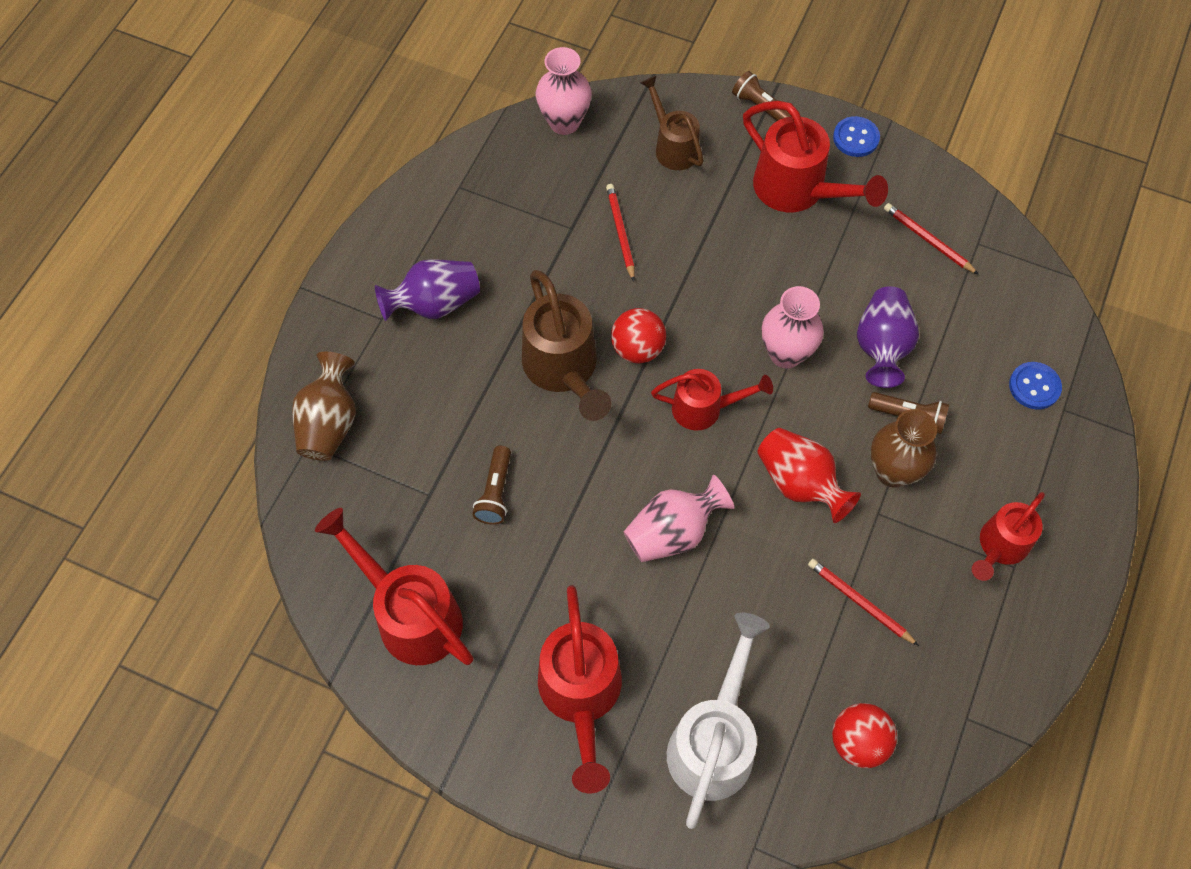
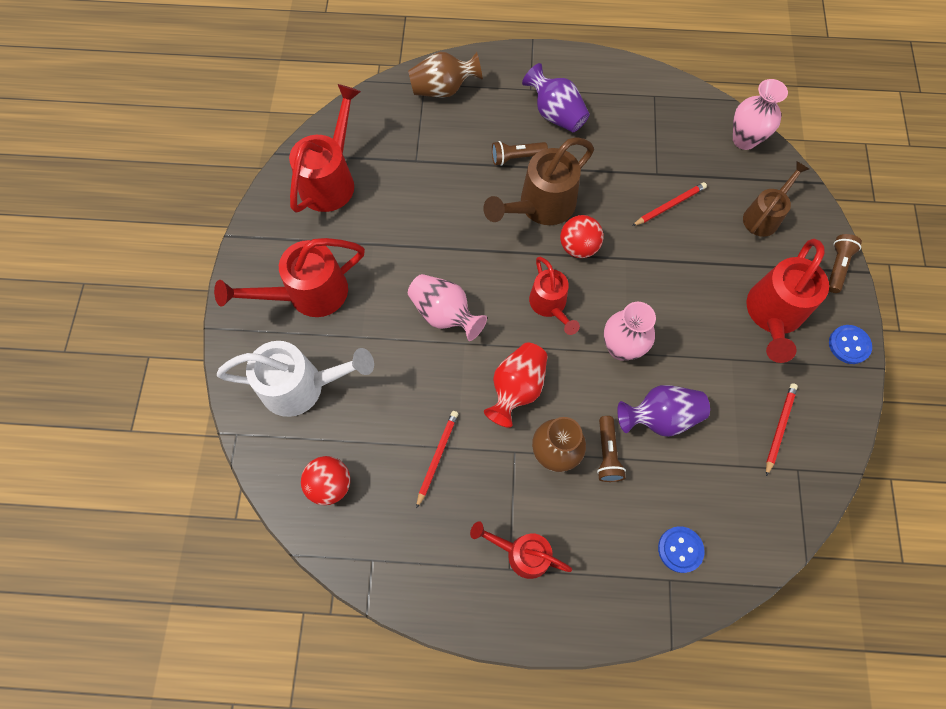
camera: 70 degrees right, 5 degrees up
brown flashlight [472,446,511,525] -> brown flashlight moved to [492,141,548,166]

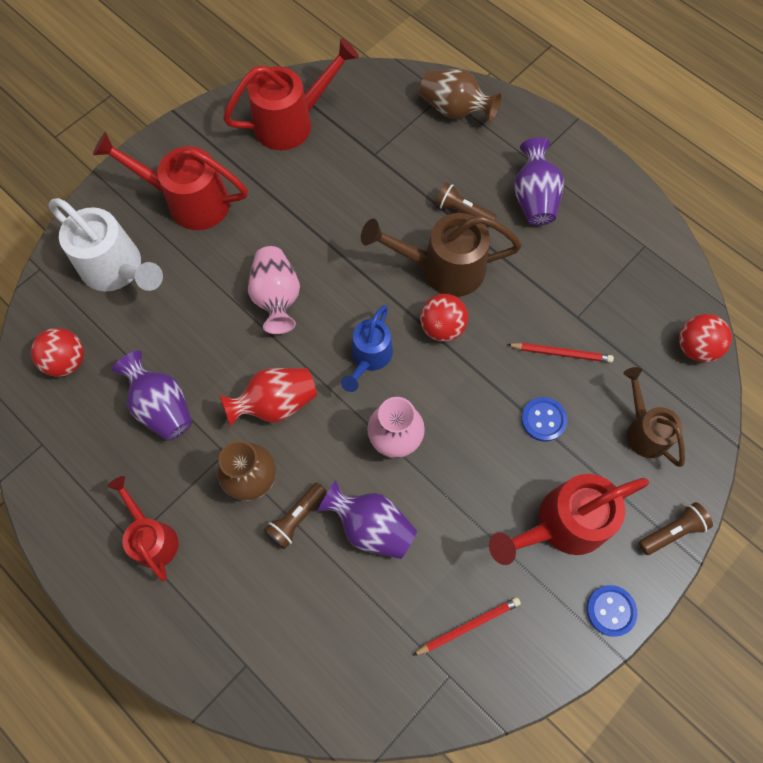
camera: 40 degrees right, 0 degrees up
red pencil [416,411,458,509] -> purple vase [112,351,192,441]
red watering can [529,257,580,335] -> blue watering can [341,305,393,392]
blue button [658,526,705,573] -> blue button moved to [521,397,567,442]
pink vase [733,79,788,150] -> red ball [679,314,732,362]
brown watering can [743,161,809,237] -> brown watering can turned 105 degrees counterclockwise [623,367,685,467]

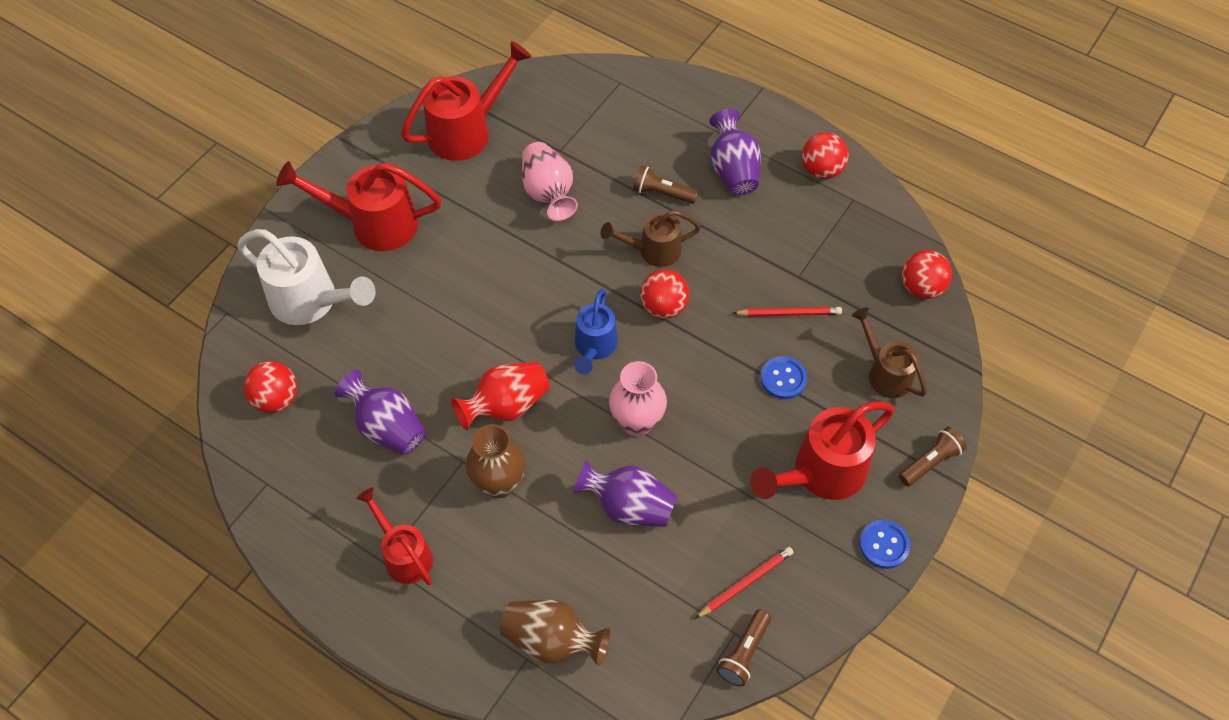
camera: 10 degrees left, 10 degrees down
pink vase [248,246,300,334] -> pink vase moved to [522,142,578,221]
brown flashlight [264,483,327,549] -> brown flashlight moved to [716,609,771,687]
brown watering can [361,213,522,297] -> brown watering can [601,210,701,267], size x0.63
brown vase [420,69,502,122] -> brown vase moved to [500,599,610,666]
none -> red ball [802,132,849,179]

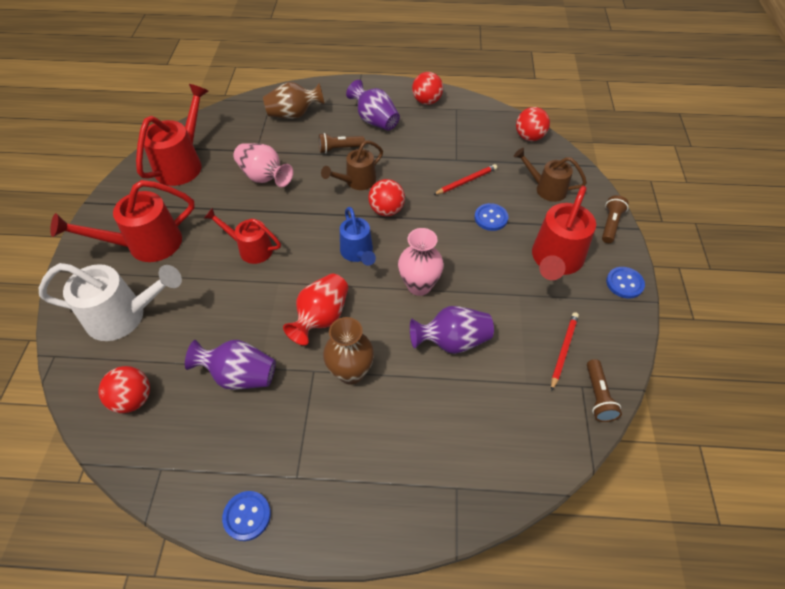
camera: 30 degrees left, 5 degrees down
red watering can [356,487,433,585] -> red watering can moved to [204,208,281,264]
brown vase [500,599,610,666] -> brown vase moved to [263,82,325,119]
none -> blue button [222,491,271,541]

